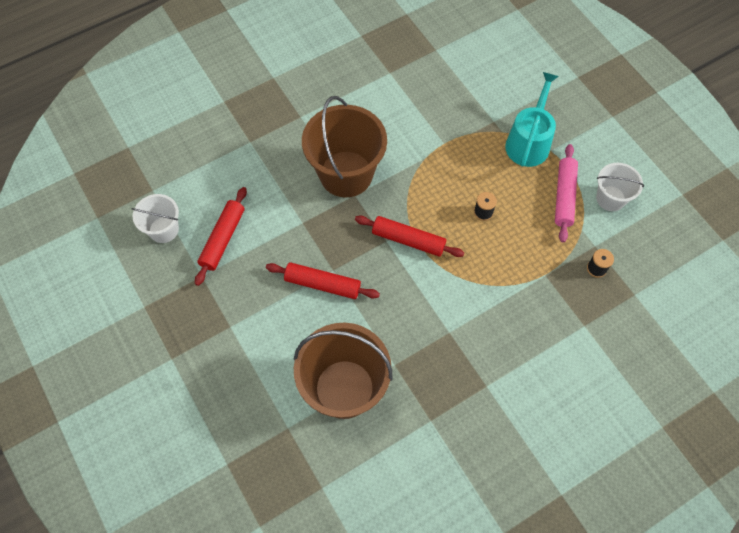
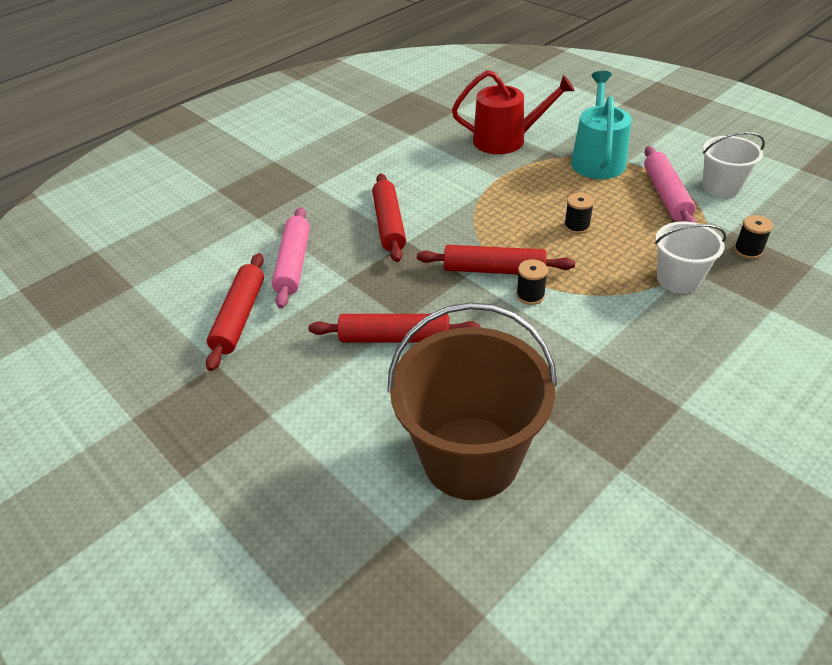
camera: 10 degrees left, 20 degrees down
white bucket [132,194,179,243] -> white bucket moved to [655,221,726,293]
brown bucket [302,96,387,197] -> red rolling pin [372,174,406,262]
none -> pink rolling pin [272,207,310,309]
none -> red watering can [452,70,575,154]
none -> black spool [516,259,548,305]

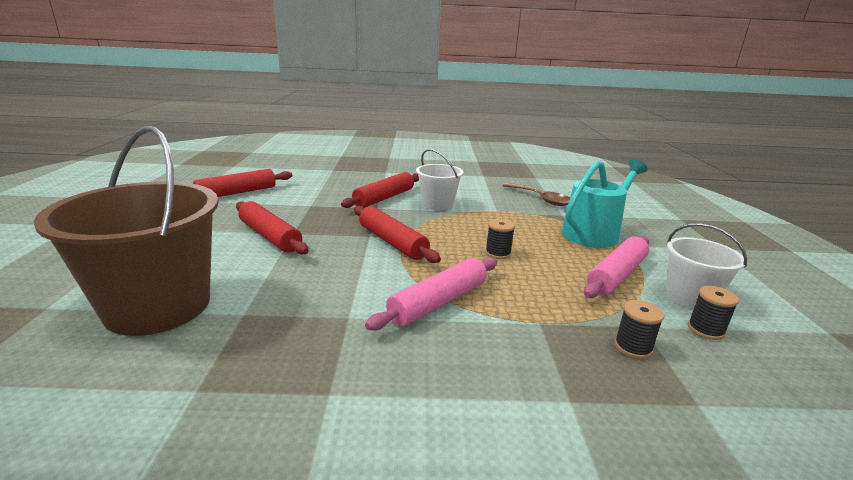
camera: 40 degrees right, 20 degrees down
pink rolling pin [272,207,310,309] -> pink rolling pin moved to [365,257,498,331]
red watering can [452,70,575,154] -> brown spoon [503,183,570,206]
black spool [516,259,548,305] -> black spool moved to [688,286,739,340]
white bucket [655,221,726,293] -> white bucket moved to [416,149,463,210]

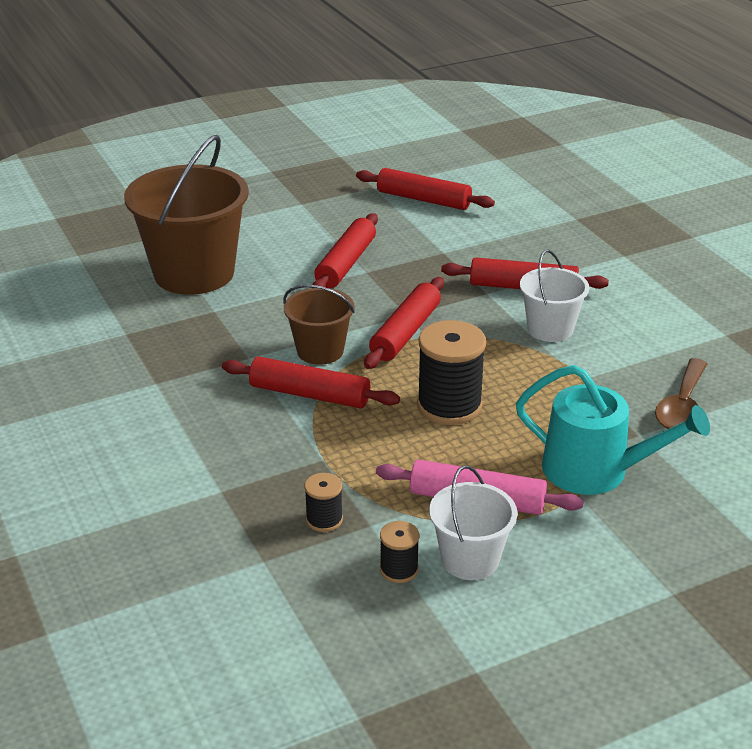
camera: 65 degrees right, 10 degrees up
pink rolling pin [365,257,498,331] -> red rolling pin [222,356,400,408]
black spool [485,219,515,259] -> black spool [417,320,486,425], size x1.97
none -> brown bucket [283,285,355,365]

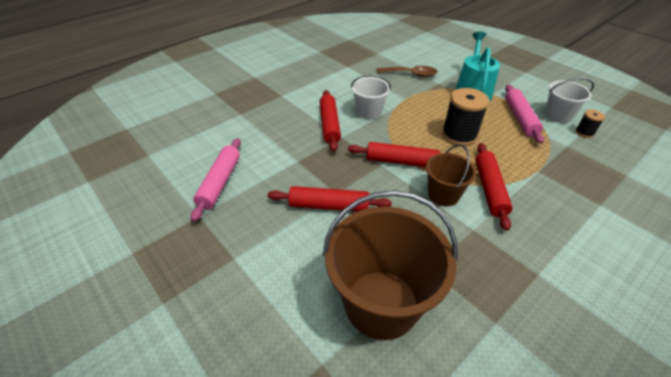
camera: 105 degrees left, 10 degrees up
black spool [304,473,343,532] -> none
red rolling pin [356,168,495,210] -> pink rolling pin [191,138,241,222]

